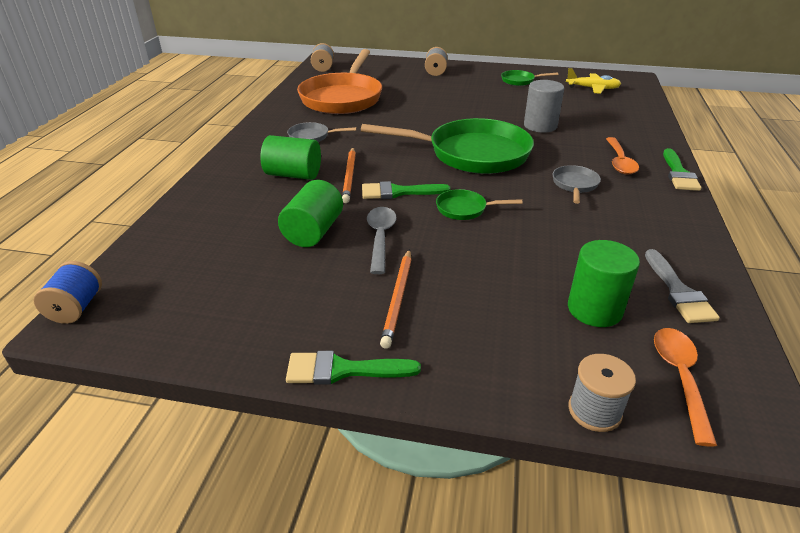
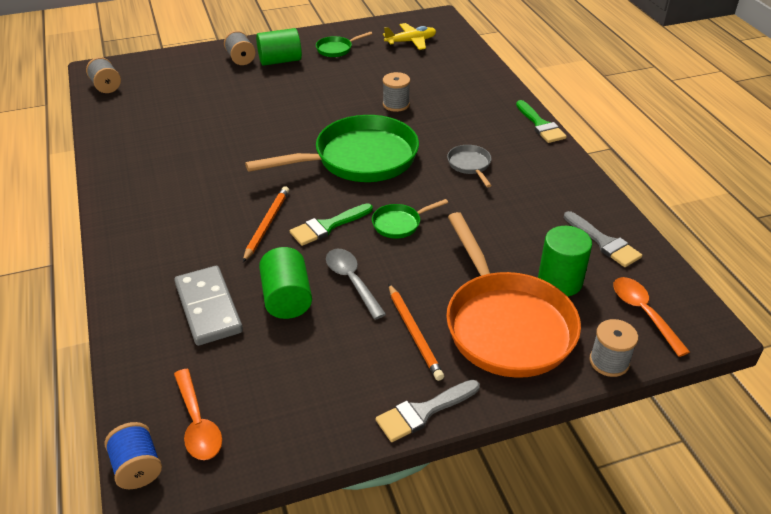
camera: 30 degrees left, 5 degrees up
green cylinder [260,135,321,180] -> green cylinder moved to [256,28,302,66]
green brush [286,351,421,385] -> grey brush [376,380,480,442]
grey pan [287,122,357,142] -> none
orange pan [297,49,382,114] -> orange pan moved to [446,212,581,378]
orange pencil [342,148,356,203] -> orange pencil turned 135 degrees counterclockwise [243,186,289,262]
grey cylinder [524,80,564,133] -> grey spool [383,72,410,112]
orange spoon [606,137,639,174] -> orange spoon moved to [174,369,222,460]
none -> grey domino [174,266,243,346]

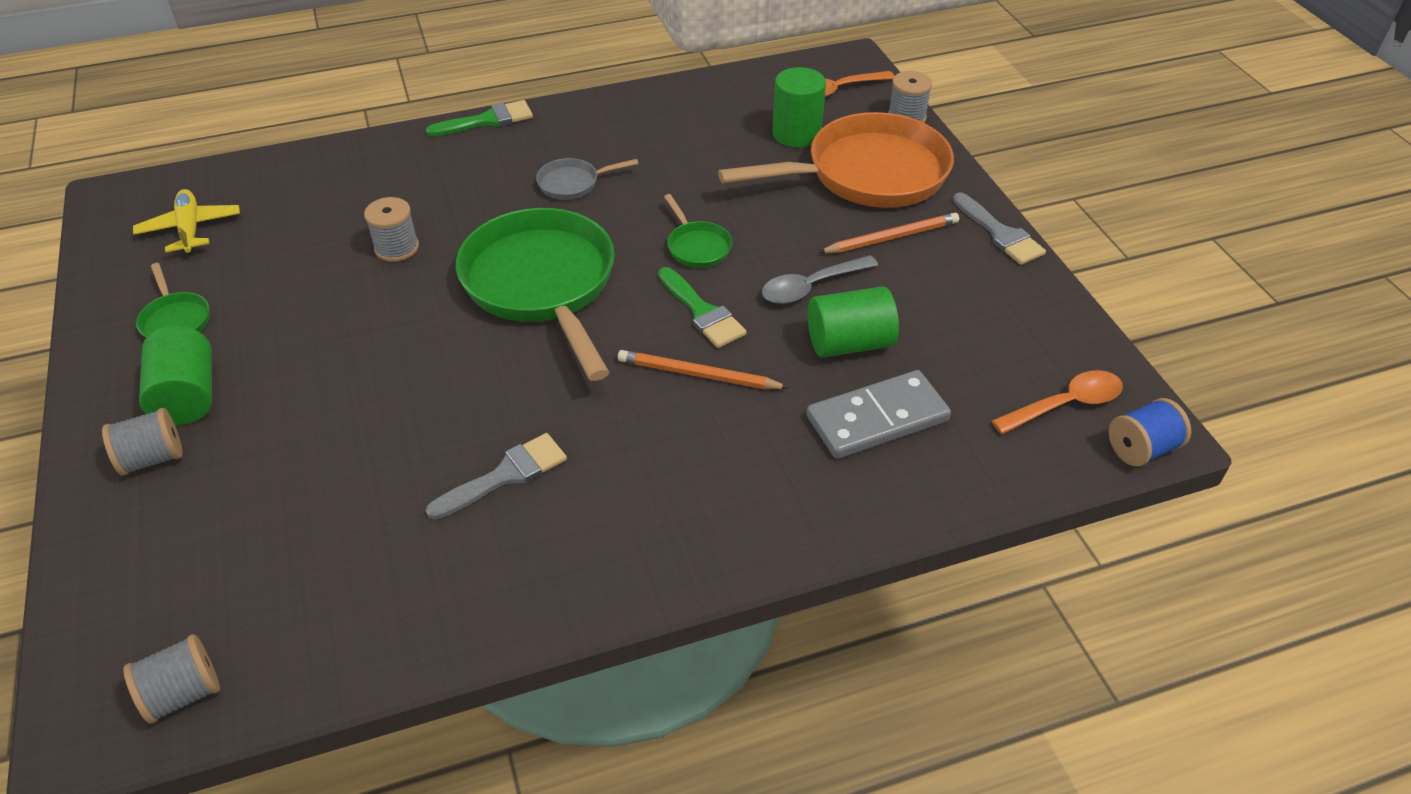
camera: 90 degrees left, 5 degrees up
grey brush [564,211,642,267] -> grey brush moved to [426,433,567,520]

